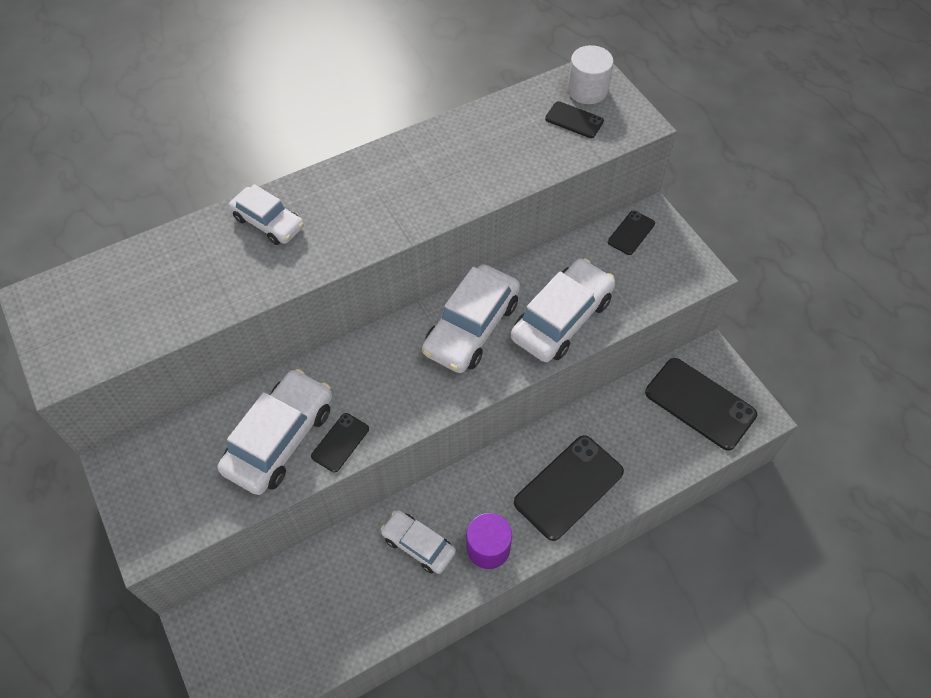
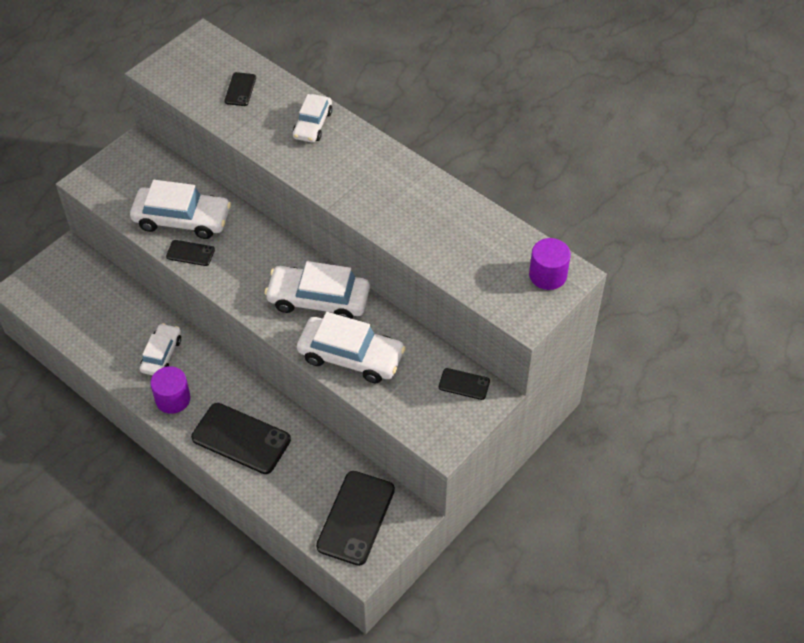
camera: 70 degrees right, 5 degrees down
black phone [545,101,604,138] -> black phone moved to [224,72,256,106]
white cylinder [567,45,614,104] -> purple cylinder [529,238,571,290]

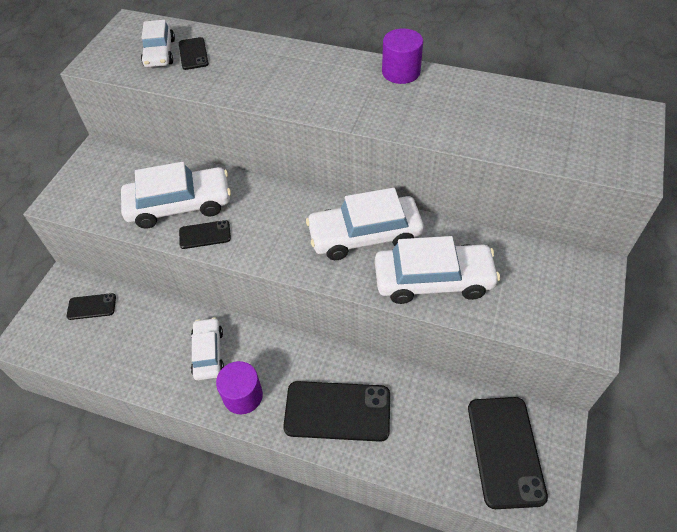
camera: 20 degrees left, 0 degrees up
white car [293,94,333,143] -> white car moved to [141,20,175,67]
black phone [439,368,490,400] -> black phone moved to [67,293,116,320]
purple cylinder [529,238,571,290] -> purple cylinder moved to [382,28,423,84]

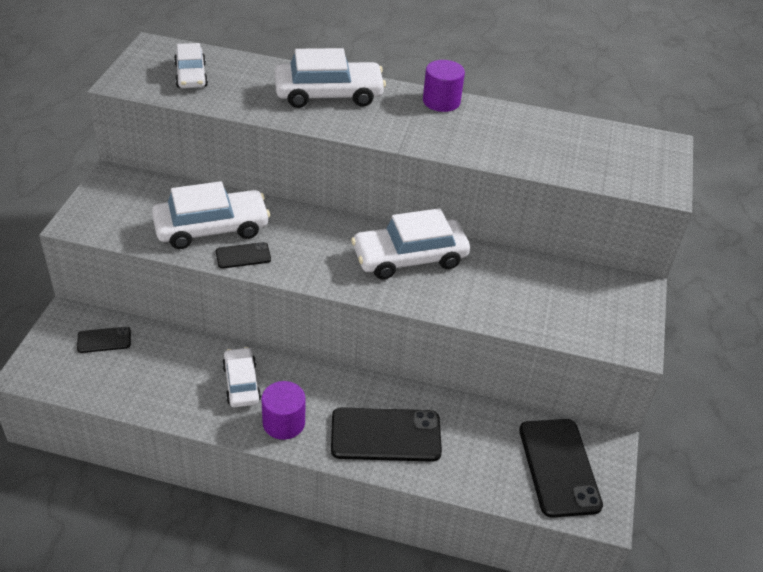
camera: 10 degrees left, 10 degrees down
black phone [179,37,209,70] -> none
white car [375,236,500,304] -> white car moved to [275,48,386,108]

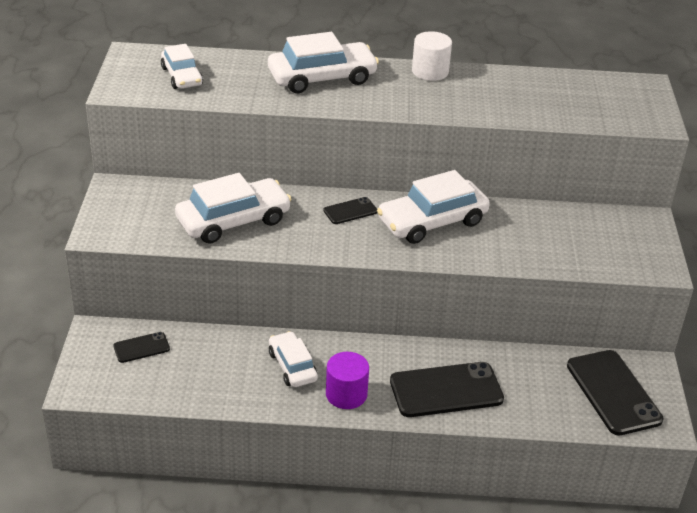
camera: 10 degrees left, 5 degrees down
black phone [216,242,271,268] -> black phone moved to [323,197,377,224]
purple cylinder [423,60,465,112] -> white cylinder [412,31,452,81]

